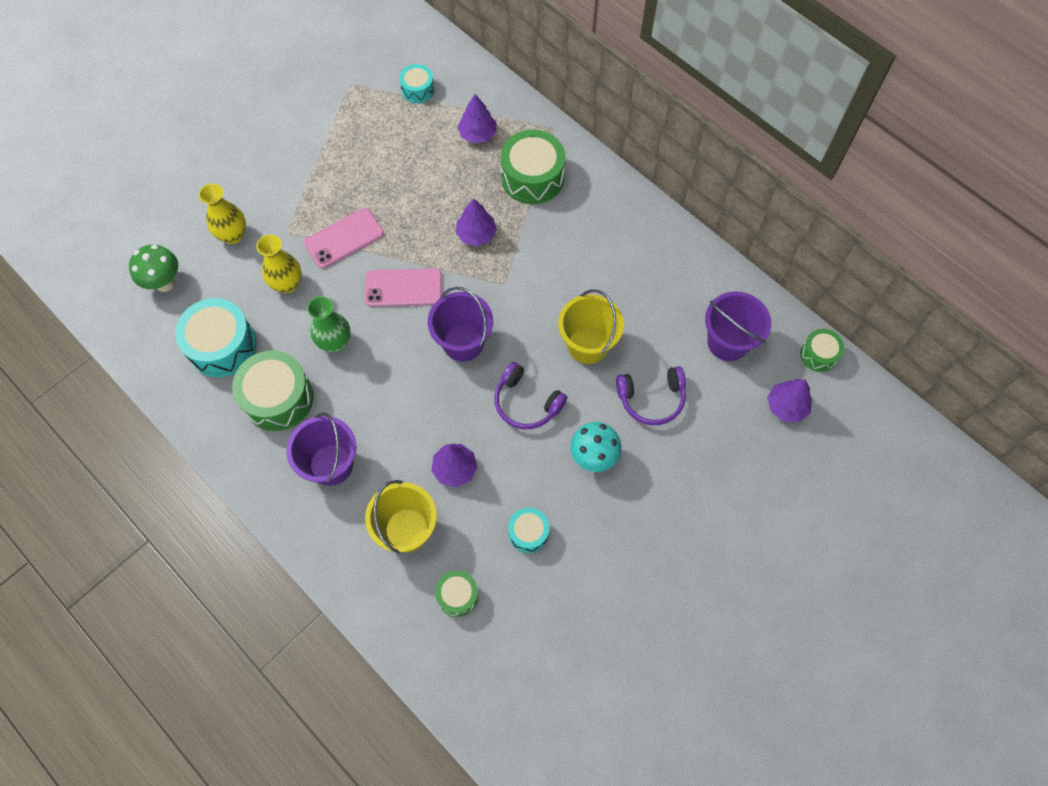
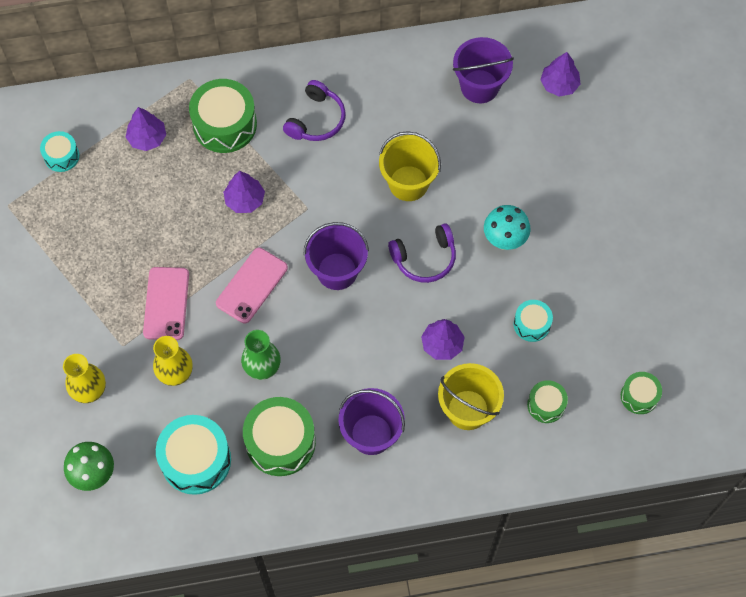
camera: 55 degrees left, 0 degrees up
purple headphones [616,366,686,425] -> purple headphones moved to [283,80,346,141]
green drum [800,329,844,372] -> green drum moved to [621,372,662,414]

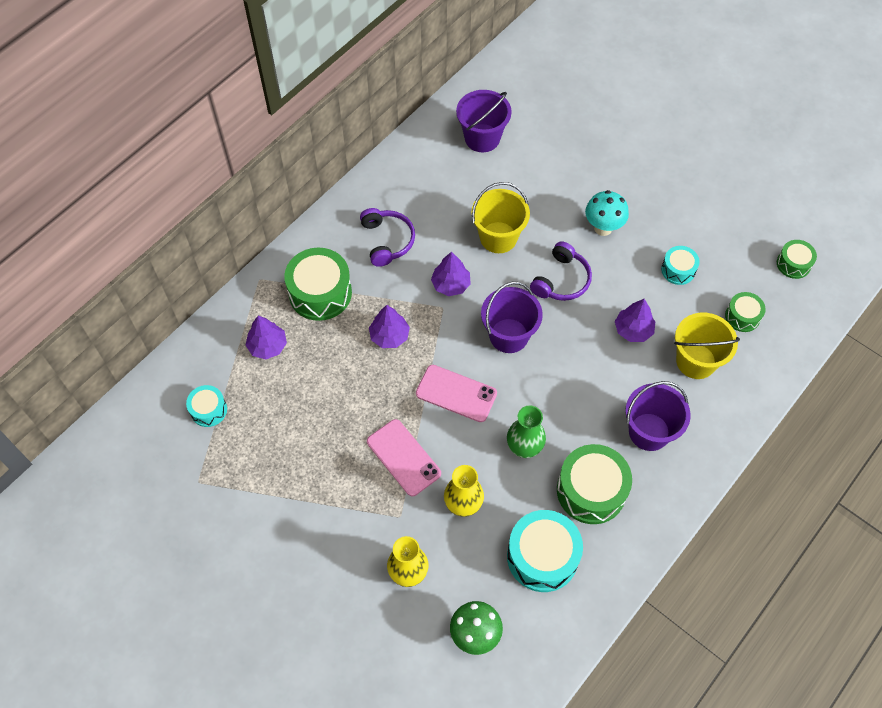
camera: 40 degrees left, 5 degrees down
pink phone [216,248,288,324] -> pink phone turned 60 degrees counterclockwise [416,365,497,422]
purple tree [540,52,580,97] -> purple tree moved to [431,251,471,296]

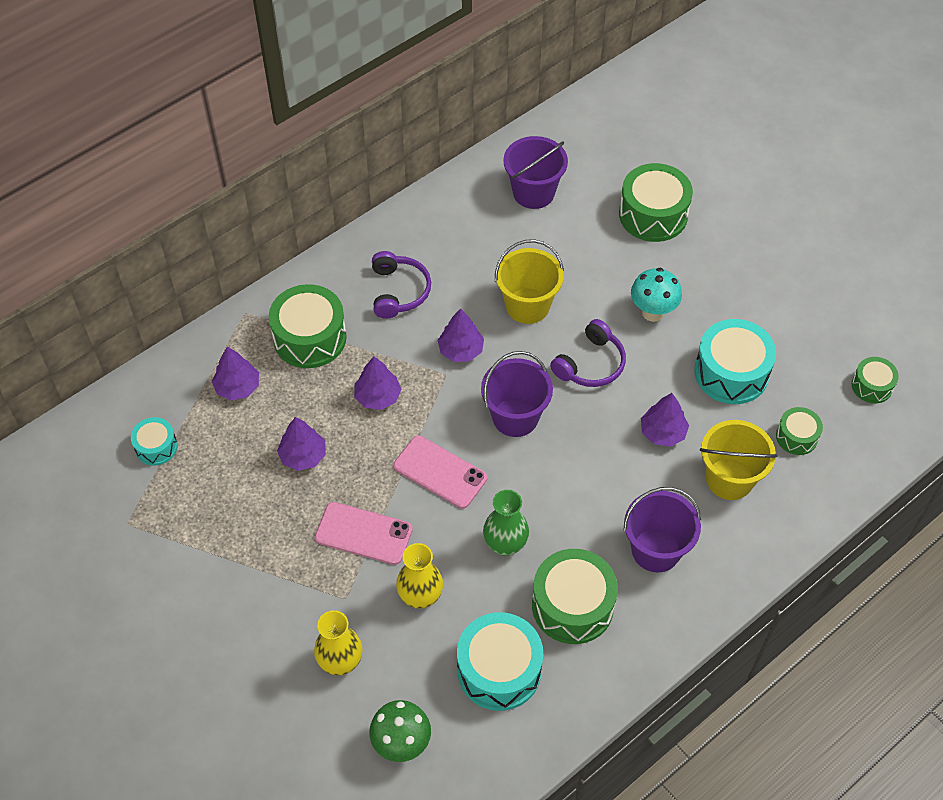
camera: 10 degrees right, 5 degrees down
pink phone [367,419,441,496] -> pink phone turned 45 degrees counterclockwise [315,502,413,565]
turquoise drum [661,246,700,285] -> turquoise drum [694,319,776,404], size x1.83
none -> purple tree [277,417,326,471]
none -> green drum [619,163,693,242]

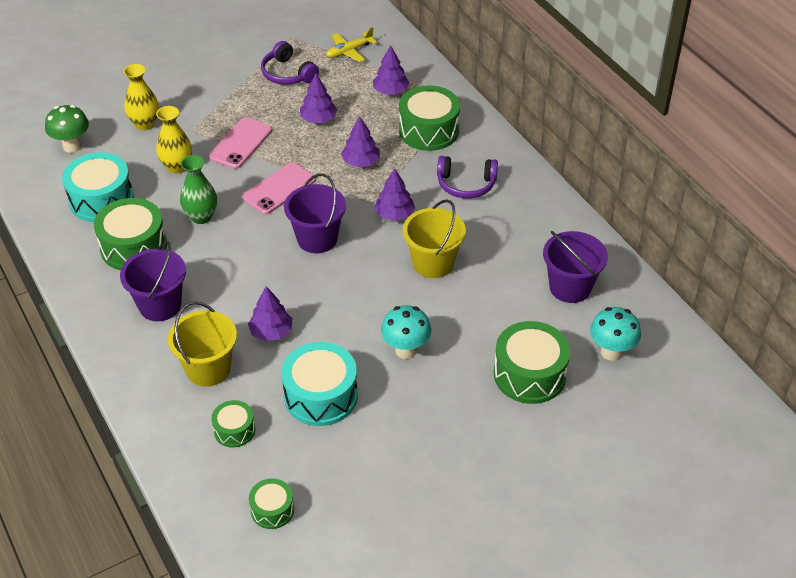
camera: 100 degrees right, 10 degrees down
turquoise drum [131,417,178,465] -> yellow plane [326,27,377,62]
purple headphones [550,319,626,387] -> purple headphones moved to [261,41,319,85]
none -> turquoise mushroom [590,307,641,361]

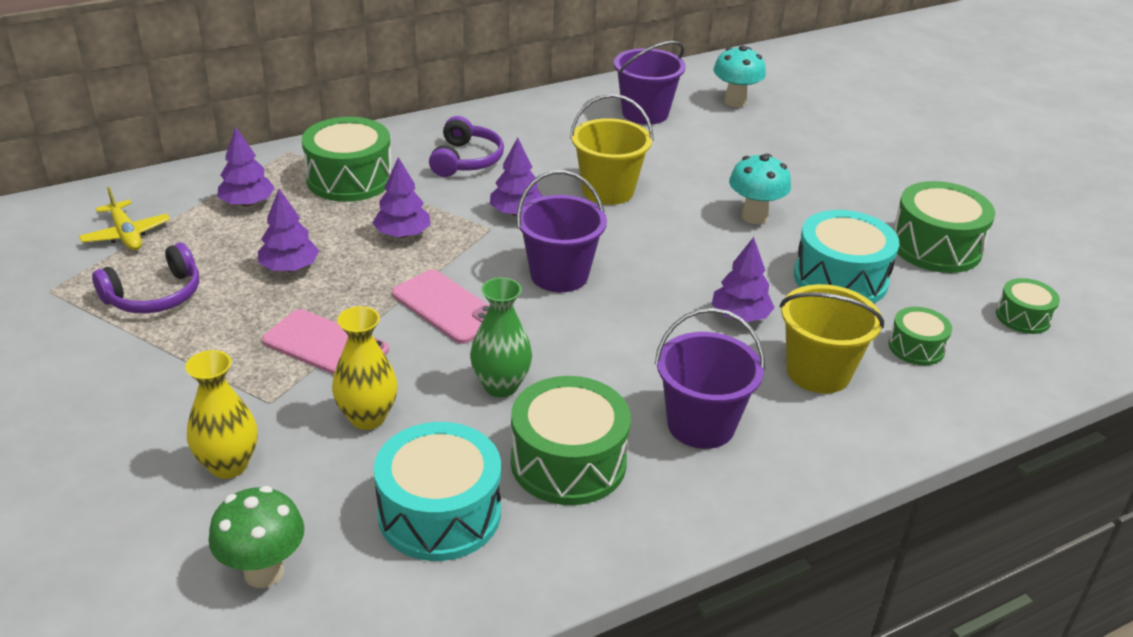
camera: 90 degrees left, 10 degrees down
green drum [494,321,570,404] -> green drum moved to [893,181,995,273]

